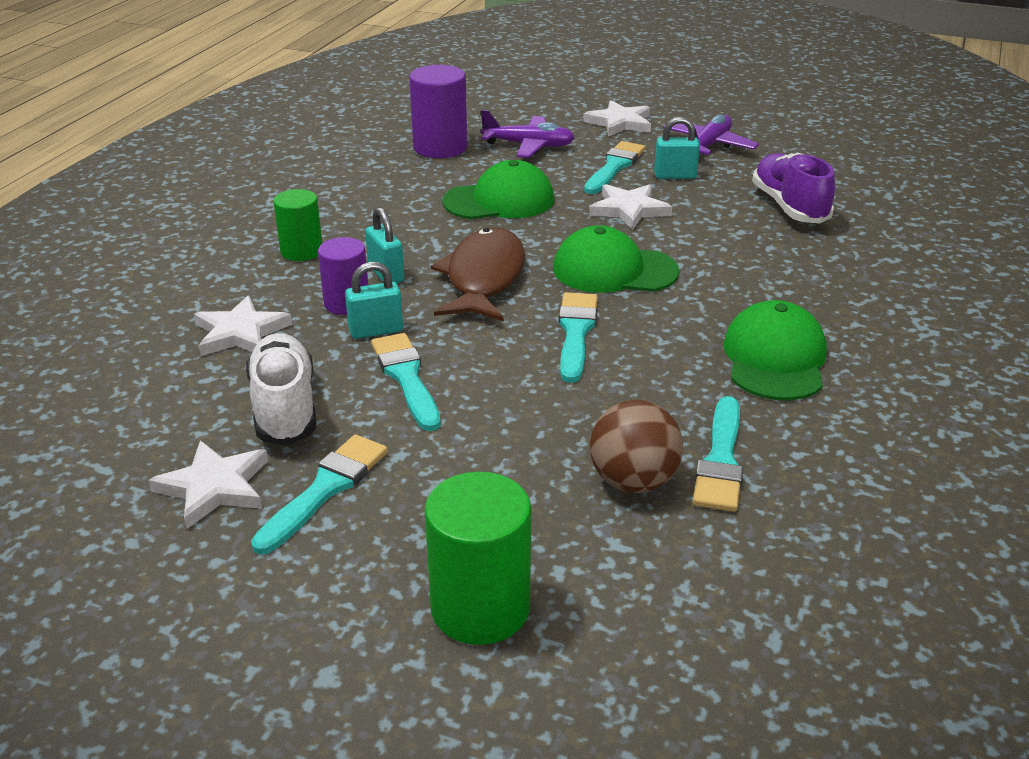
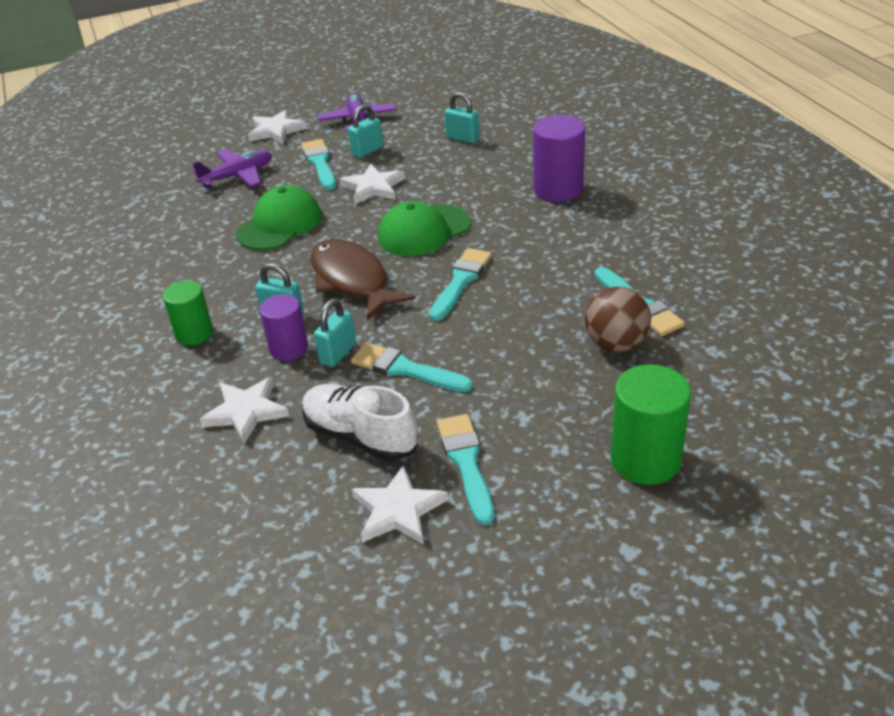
camera: 40 degrees left, 5 degrees up
purple cylinder [409,65,468,158] -> purple cylinder moved to [533,115,585,202]
turquoise brush [559,292,598,383] -> turquoise brush turned 60 degrees clockwise [429,248,492,321]
green cap [723,300,827,400] -> none
purple shoe [752,153,835,224] -> turquoise padlock [445,92,479,143]

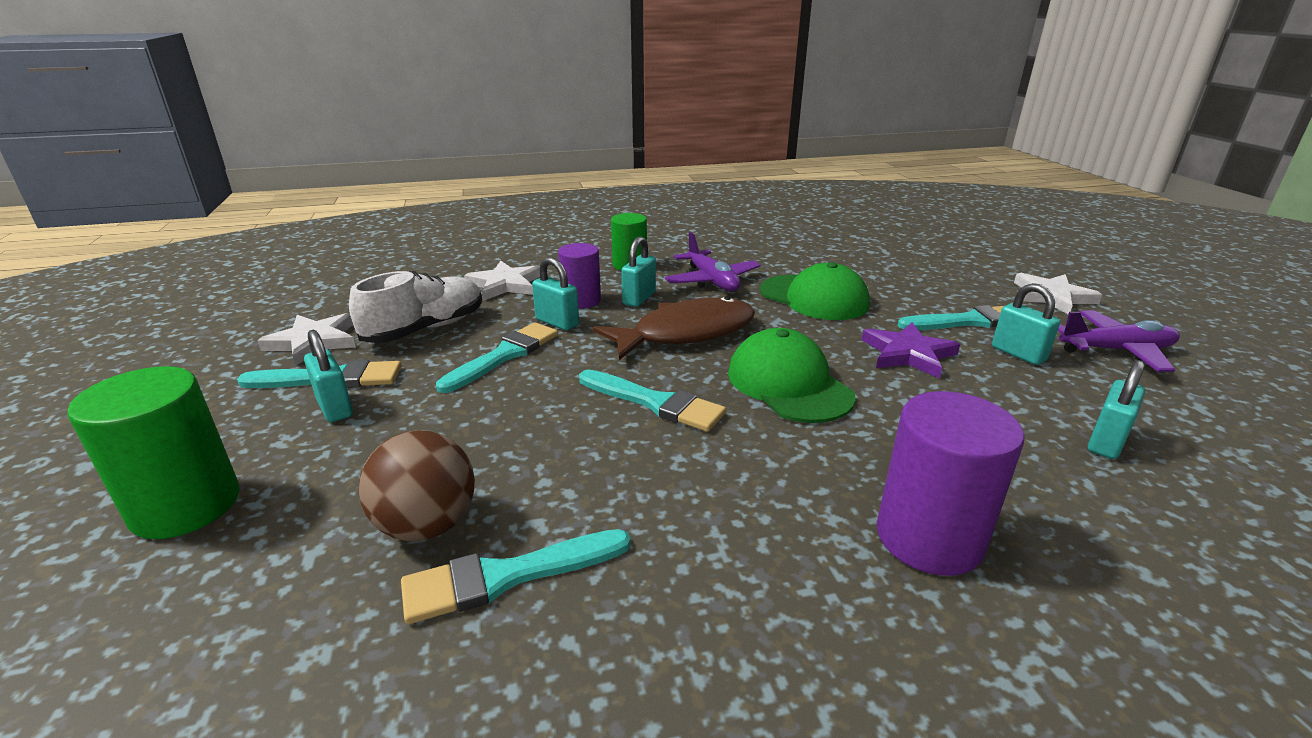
camera: 95 degrees right, 10 degrees down
purple plane [192,149,272,188] -> purple plane moved to [665,232,760,291]
white star [340,163,405,204] -> purple star [862,322,960,379]
none -> turquoise padlock [304,330,353,422]

